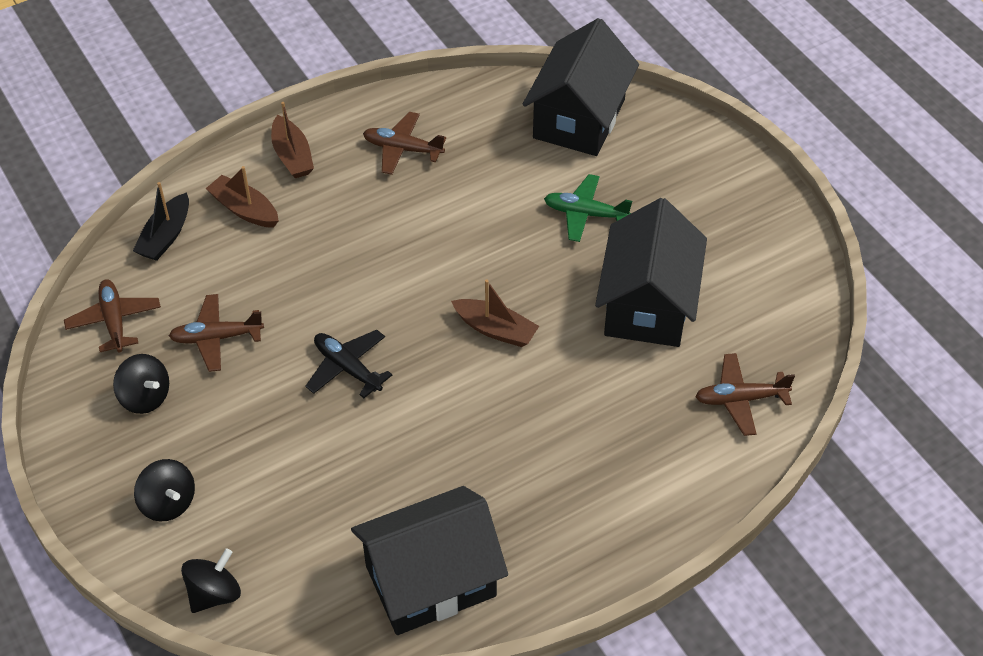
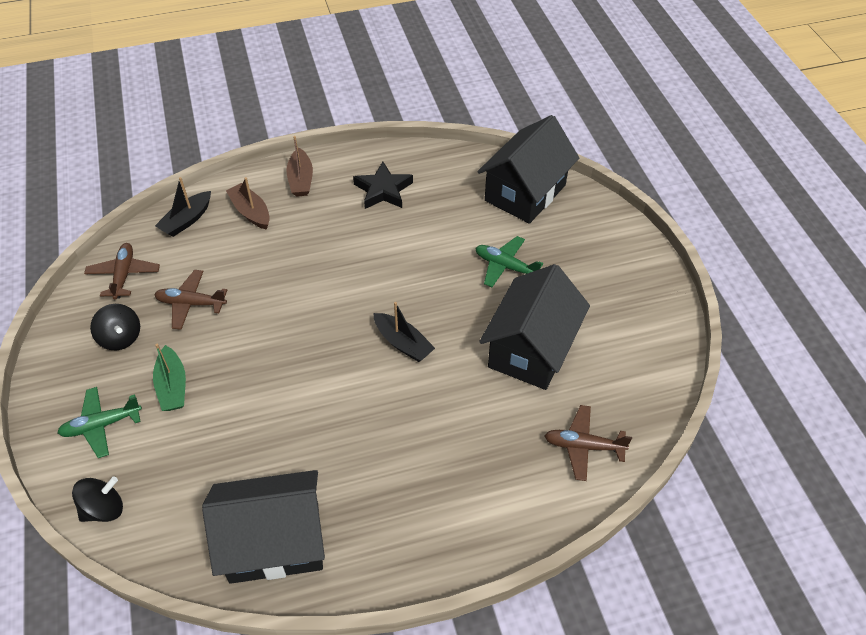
camera: 15 degrees right, 0 degrees up
black spinning top [134,459,195,522] -> green plane [57,387,142,458]
black plane [305,330,392,398] -> none
brown plane [363,112,446,175] -> black star [353,162,413,209]
brown boat [451,280,539,347] -> black boat [373,302,435,362]
none -> green boat [153,344,186,411]

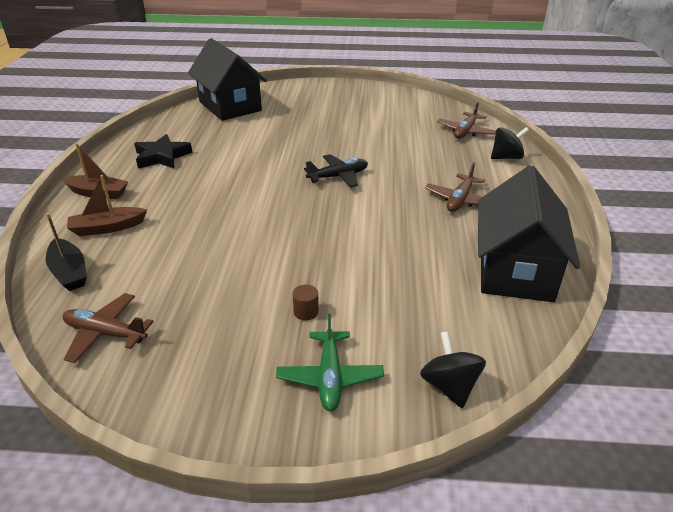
camera: 70 degrees left, 15 degrees down
black spinning top [90,304,140,350] -> black spinning top moved to [491,127,529,159]
green boat [153,344,186,411] -> brown cylinder [292,284,319,321]
brown plane [154,270,227,330] -> brown plane moved to [425,162,485,212]
black boat [373,302,435,362] -> black plane [304,154,368,187]
green plane [475,236,543,287] -> none
black house [479,264,590,390] -> none

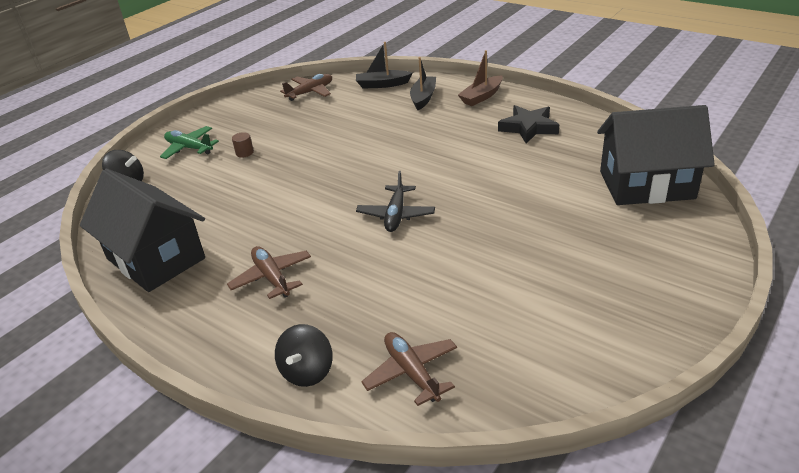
camera: 125 degrees right, 0 degrees up
brown boat [67,175,147,236] -> black boat [410,57,436,110]

